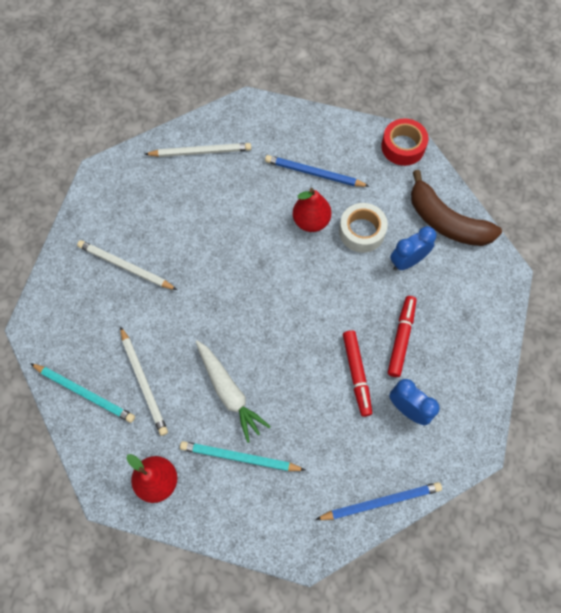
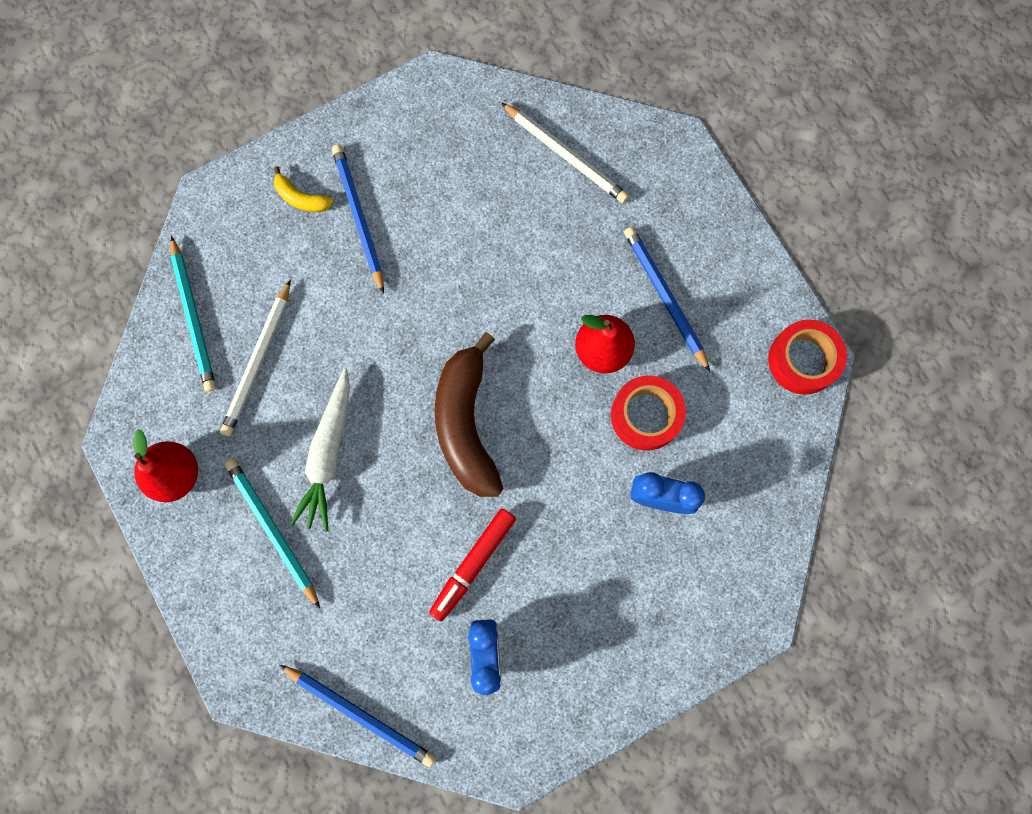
camera: 45 degrees right, 10 degrees up
white pencil [77,240,177,290] -> blue pencil [332,144,384,294]
white tape [339,203,388,253] -> red tape [611,375,686,451]
red marker [388,296,416,377] -> none
brown banana [411,170,502,246] -> brown banana moved to [435,332,503,497]
none -> yellow banana [273,166,334,212]

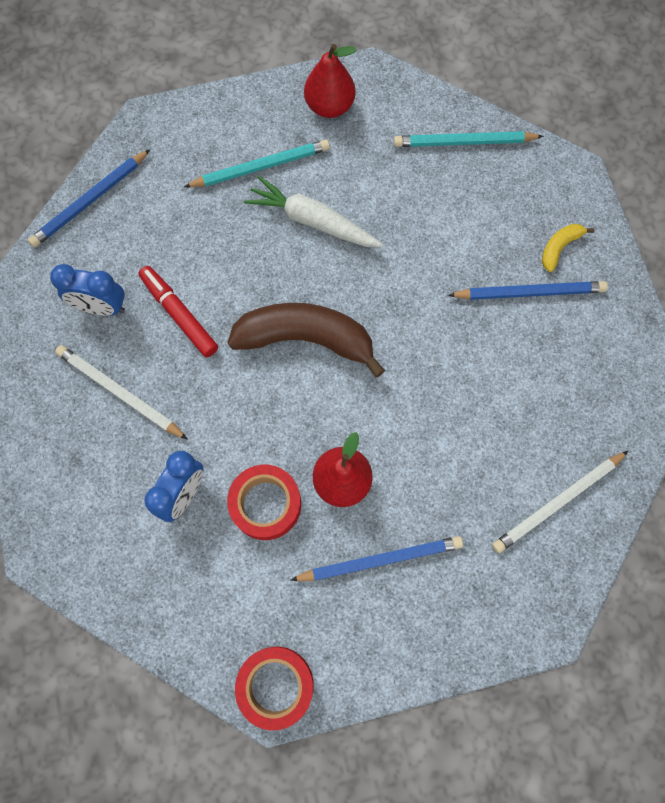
camera: 105 degrees right, 5 degrees down
white pencil [220,280,291,436] -> white pencil moved to [55,345,188,440]

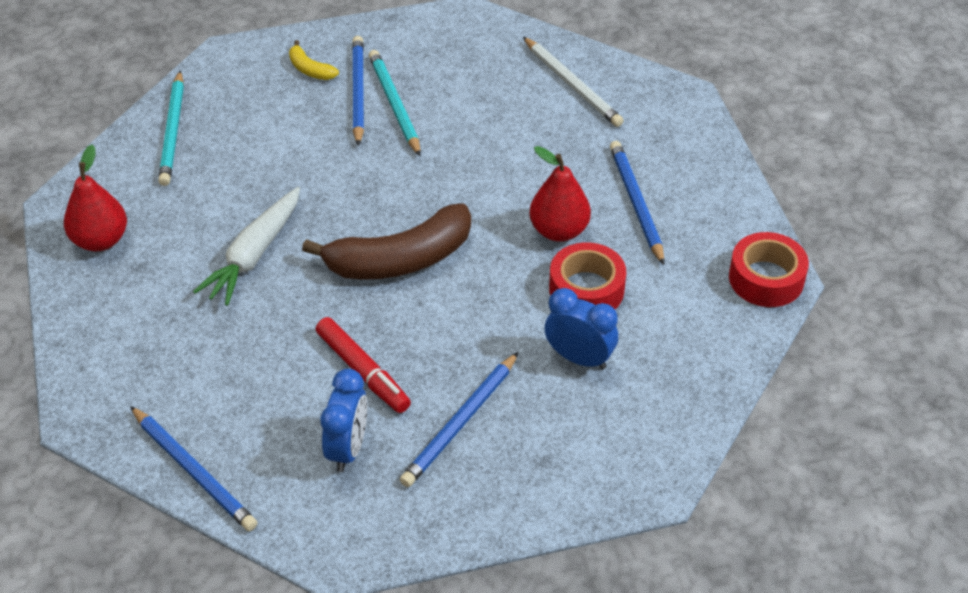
camera: 90 degrees left, 25 degrees down
white pencil [55,345,188,440] -> blue pencil [400,352,519,487]
red marker [139,266,218,357] -> red marker turned 90 degrees counterclockwise [316,317,411,413]
turquoise pencil [184,139,330,187] -> turquoise pencil moved to [369,50,421,156]
brown banana [228,303,385,378] -> brown banana turned 120 degrees counterclockwise [302,203,471,280]

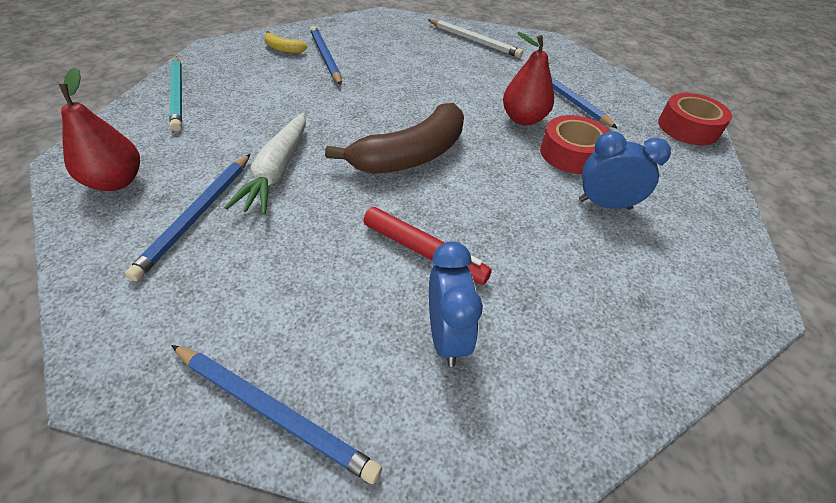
camera: 20 degrees left, 0 degrees up
turquoise pencil [369,50,421,156] -> none
blue pencil [400,352,519,487] -> blue pencil moved to [125,154,250,281]

